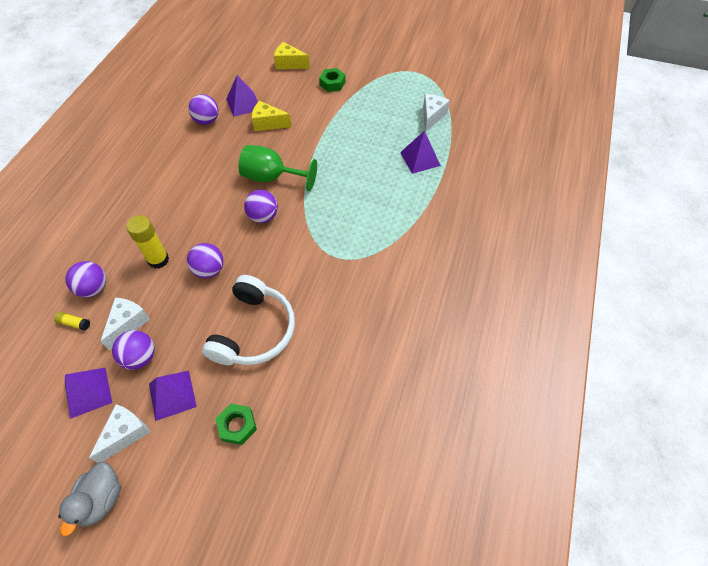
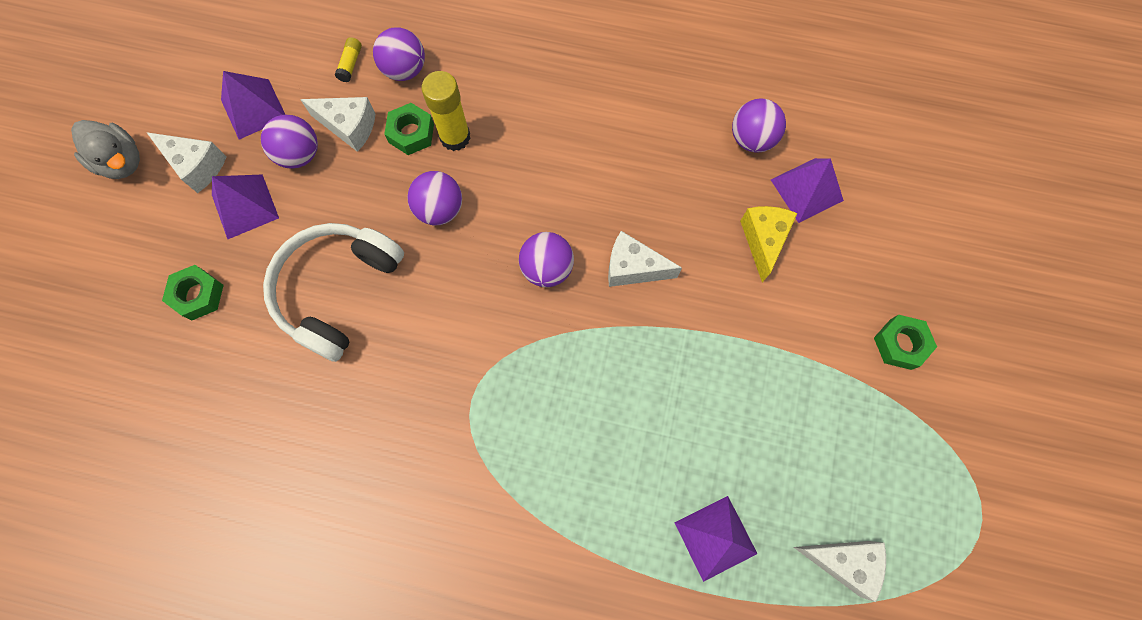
camera: 85 degrees right, 15 degrees up
grey duck [58,462,121,536] -> grey duck turned 150 degrees counterclockwise [71,120,140,179]
white headphones [202,275,295,365] -> white headphones turned 105 degrees clockwise [263,223,404,362]
green goblet [239,145,317,191] -> white cheese [608,231,682,287]
yellow cheese [274,42,310,69] -> none
none -> green nut [384,103,434,155]

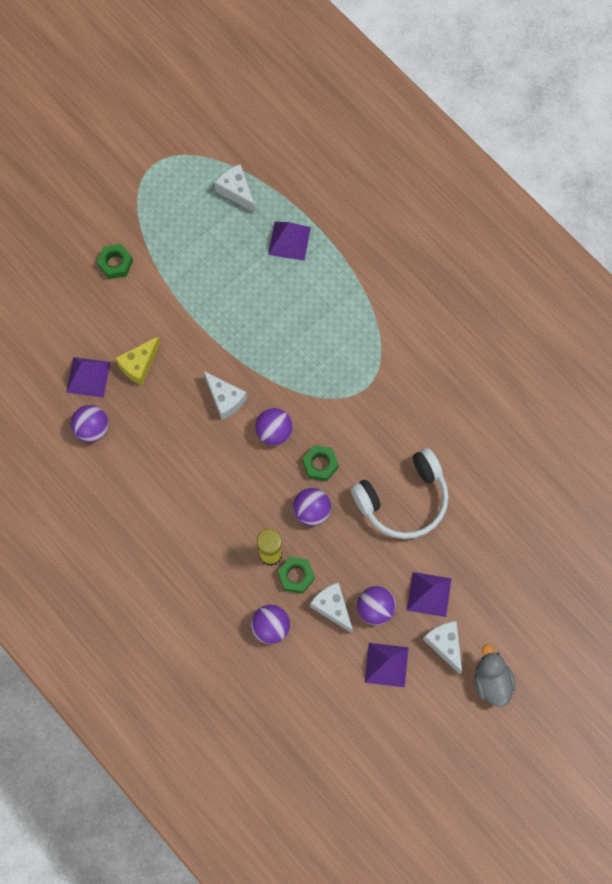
camera: 145 degrees left, 0 degrees up
green nut [162,265,224,321] -> green nut moved to [302,445,339,481]
yellow glue stick [335,37,362,82] -> none

